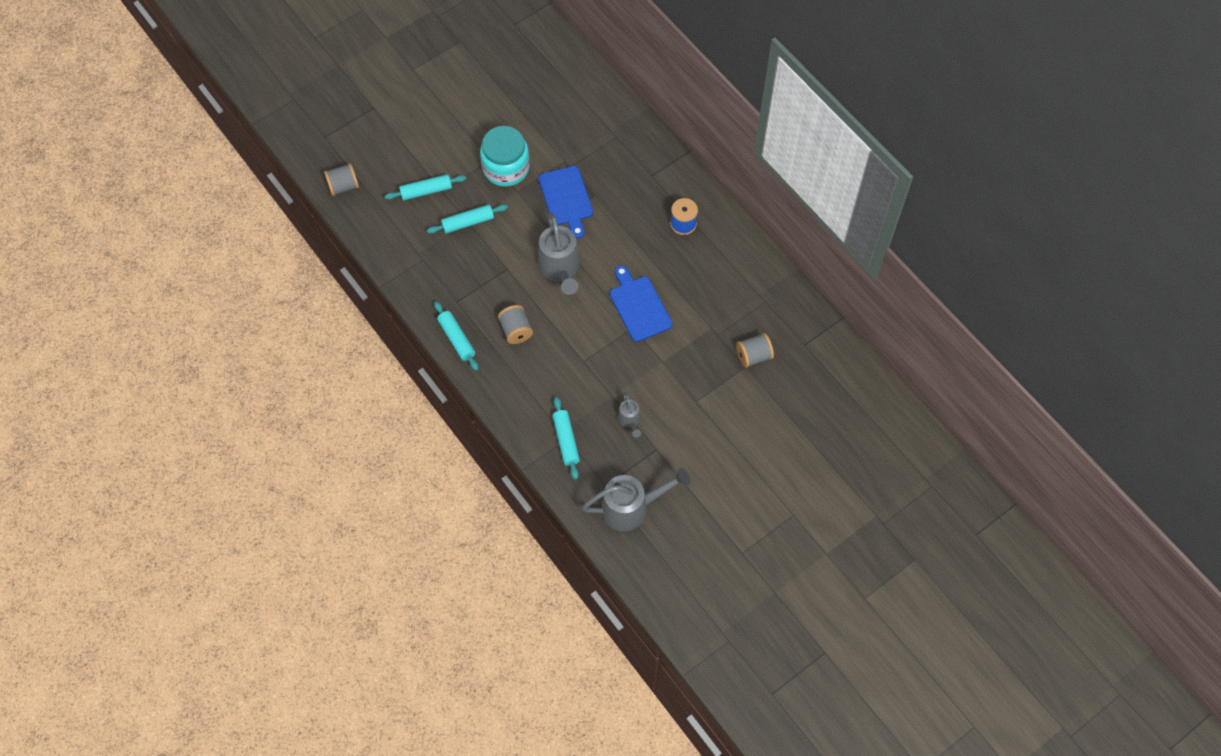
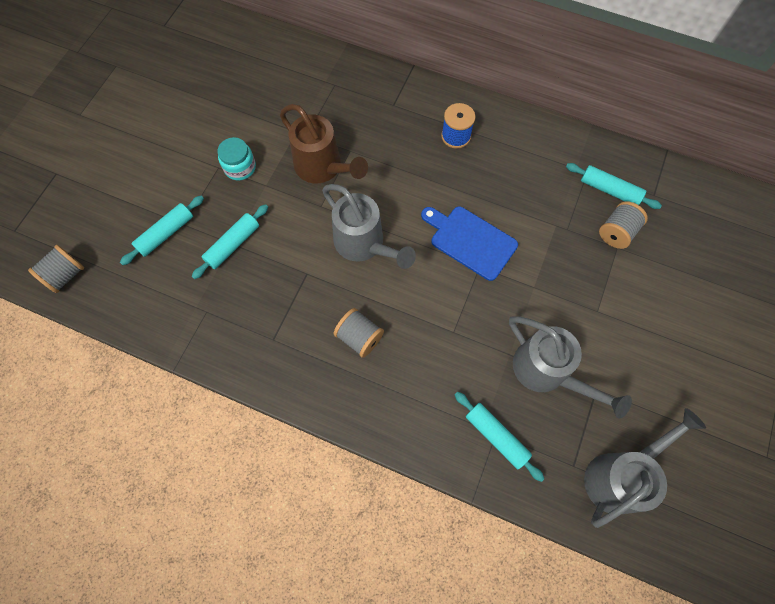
camera: 30 degrees left, 5 degrees up
turquoise rolling pin [434,301,479,371] -> turquoise rolling pin moved to [566,163,662,209]
turquoise jar [480,126,530,187] -> turquoise jar [218,137,256,180], size x0.58
blue cutting board [538,166,593,238] -> brown watering can [280,104,368,183]
grey watering can [618,392,641,438] -> grey watering can [509,316,632,419], size x1.97

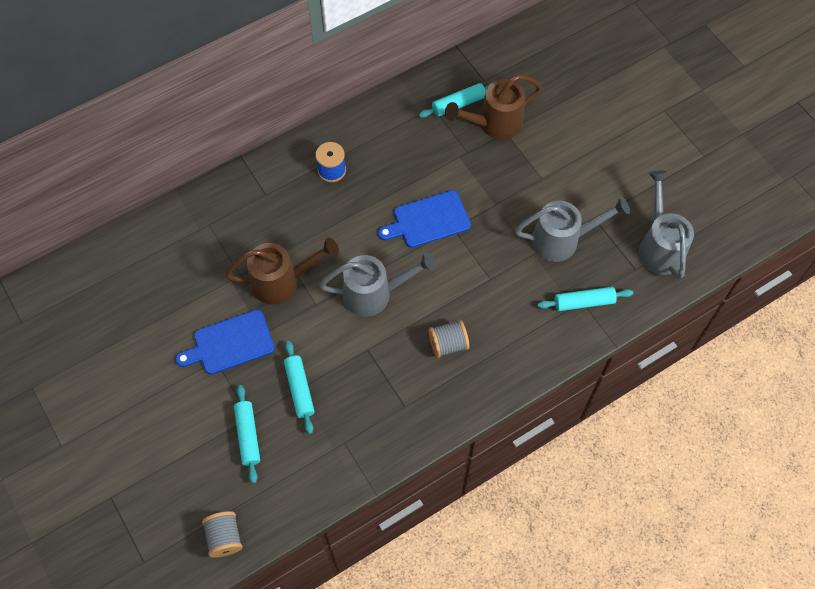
camera: 55 degrees left, 5 degrees down
turquoise jar [218,137,256,180] -> blue cutting board [175,310,275,375]
grey spool [599,201,648,249] -> brown watering can [445,75,542,140]

